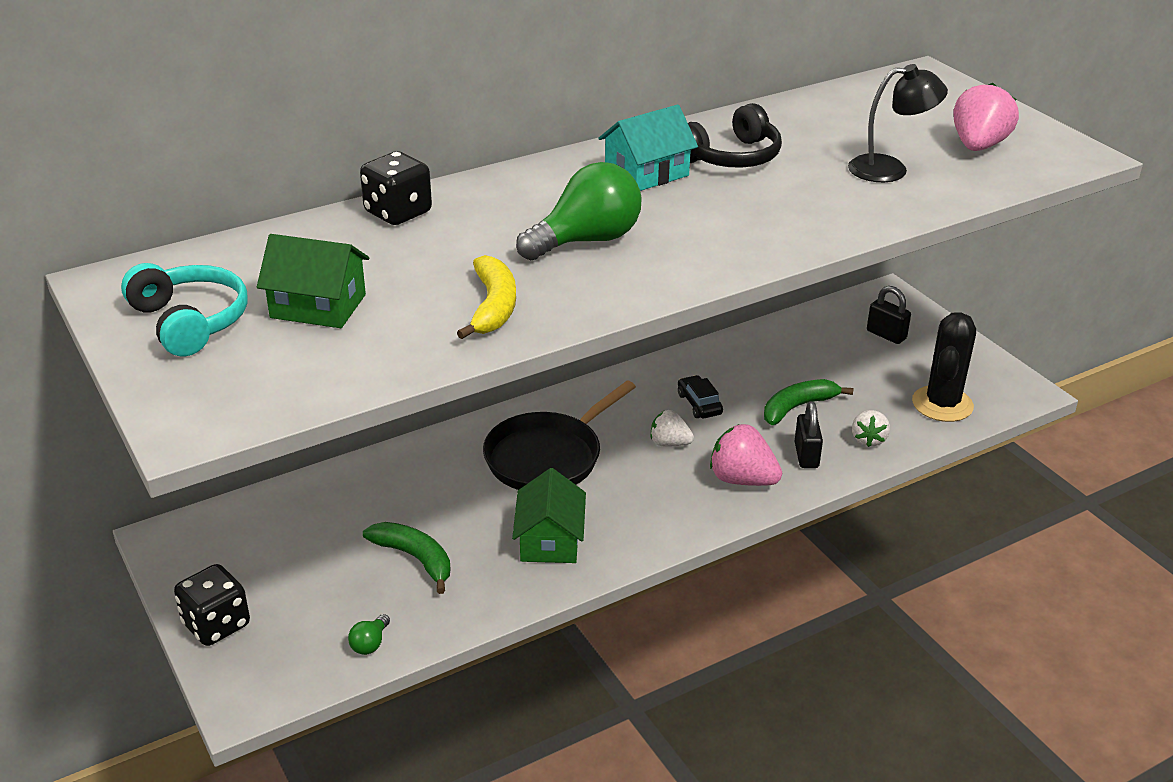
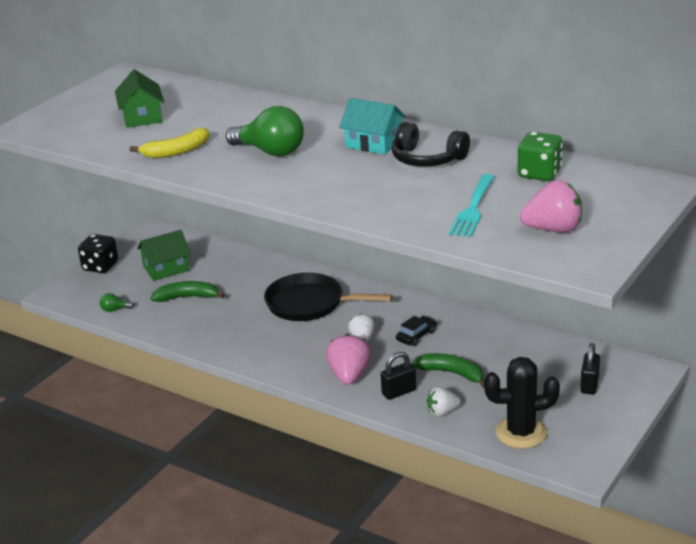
camera: 65 degrees right, 5 degrees down
turquoise headphones [121,263,248,356] -> none
black dice [360,151,432,225] -> none
green banana [363,522,451,594] -> green banana turned 105 degrees counterclockwise [150,281,225,302]
green house [512,468,586,563] -> green house moved to [137,230,191,281]
black lamp [848,64,948,182] -> turquoise fork [449,174,495,237]
none -> green dice [518,132,563,181]

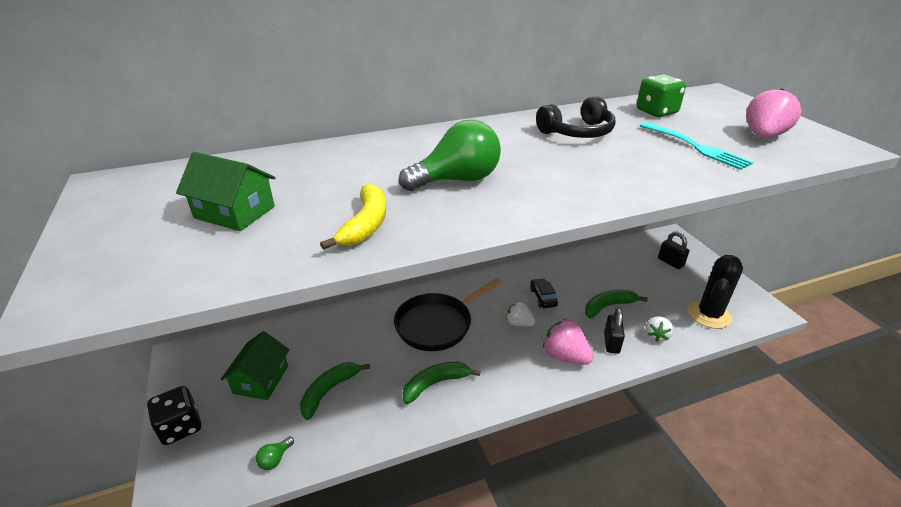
camera: 55 degrees left, 5 degrees up
turquoise house [339,98,406,155] -> none
none -> green banana [403,362,480,404]

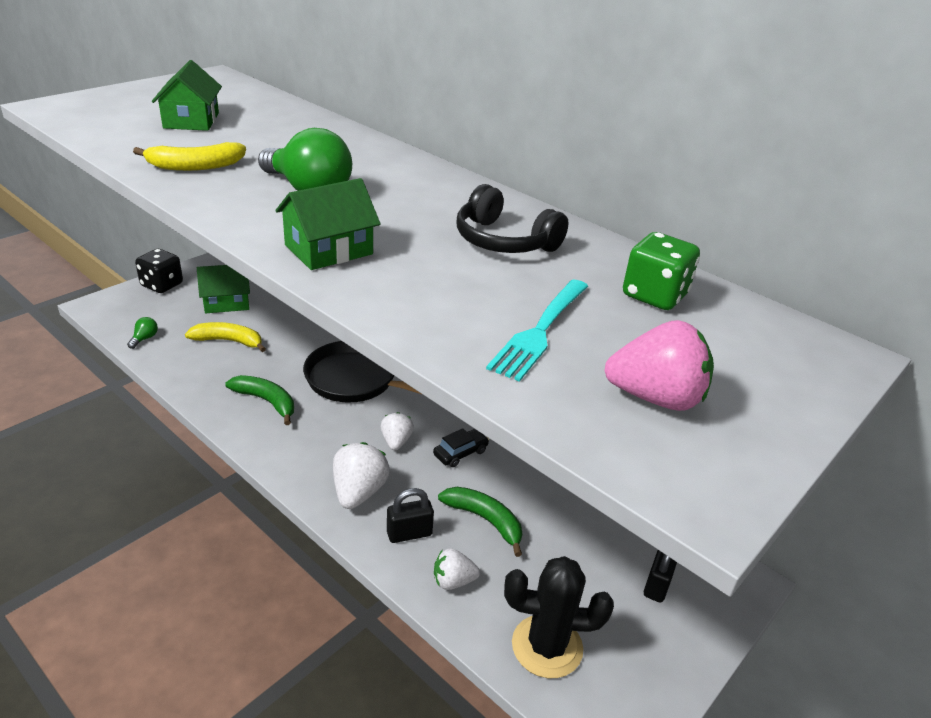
camera: 60 degrees right, 0 degrees up
green light bulb [256,437,294,470] -> green light bulb turned 105 degrees clockwise [127,317,158,349]
green banana [300,362,370,420] -> yellow banana [185,322,266,352]
pink strawberry [543,319,593,365] -> white strawberry [333,442,390,509]
none -> green house [275,178,380,270]

